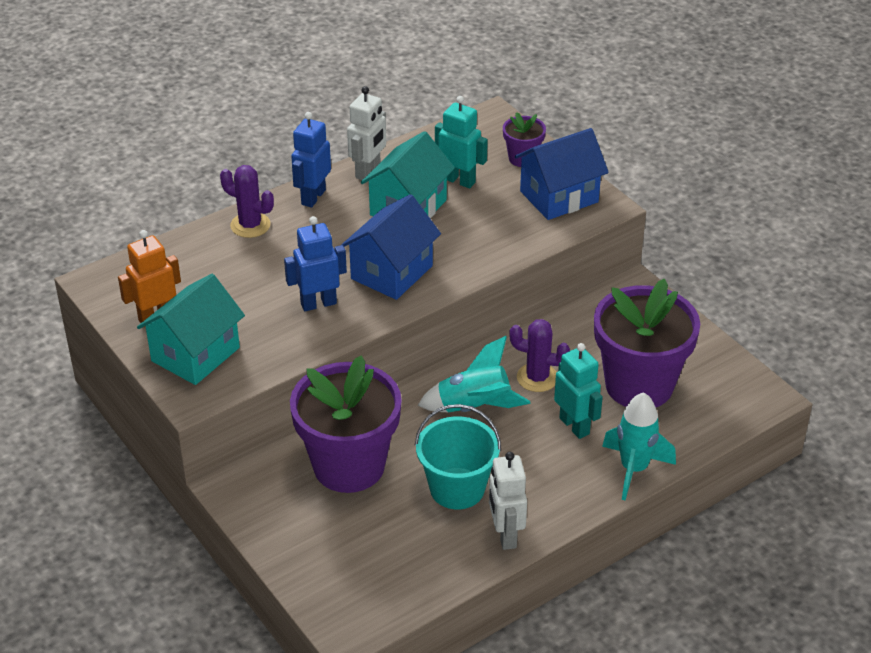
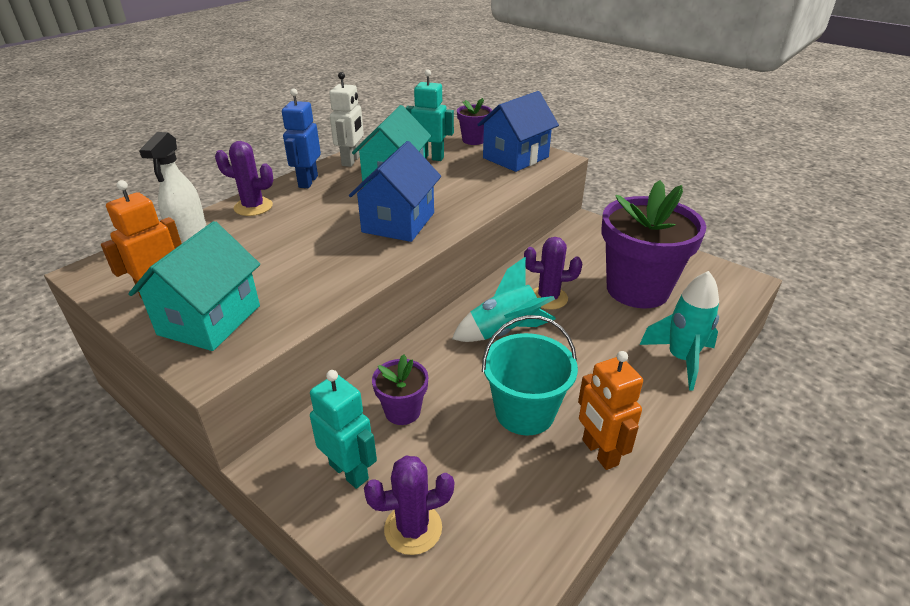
camera: 15 degrees left, 5 degrees down
blue robot [284,216,347,311] -> none
purple flower pot [290,355,402,493] -> purple flower pot [372,354,428,425], size x0.46
white robot [489,452,527,550] -> orange robot [578,351,643,470]
turquoise robot [554,343,603,439] -> turquoise robot moved to [310,370,377,489]
none -> white spray bottle [139,132,206,243]
none -> purple cactus [364,456,454,555]

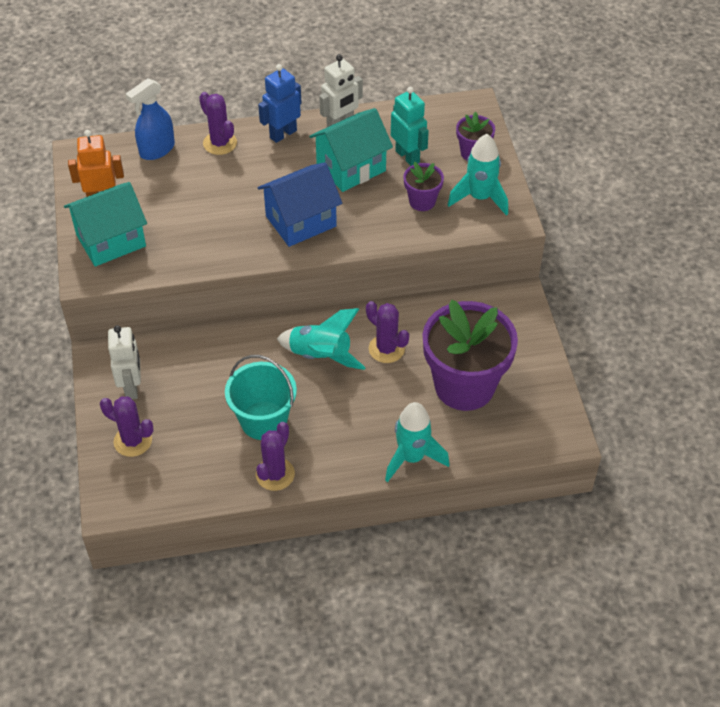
camera: 40 degrees right, 15 degrees up
white spray bottle [139,132,206,243] -> blue spray bottle [126,78,175,160]
turquoise robot [310,370,377,489] -> white robot [108,325,141,399]
purple flower pot [372,354,428,425] -> purple flower pot moved to [403,162,444,211]
blue house [477,91,559,172] -> turquoise rocket [448,134,508,216]
orange robot [578,351,643,470] -> purple cactus [256,422,295,491]

